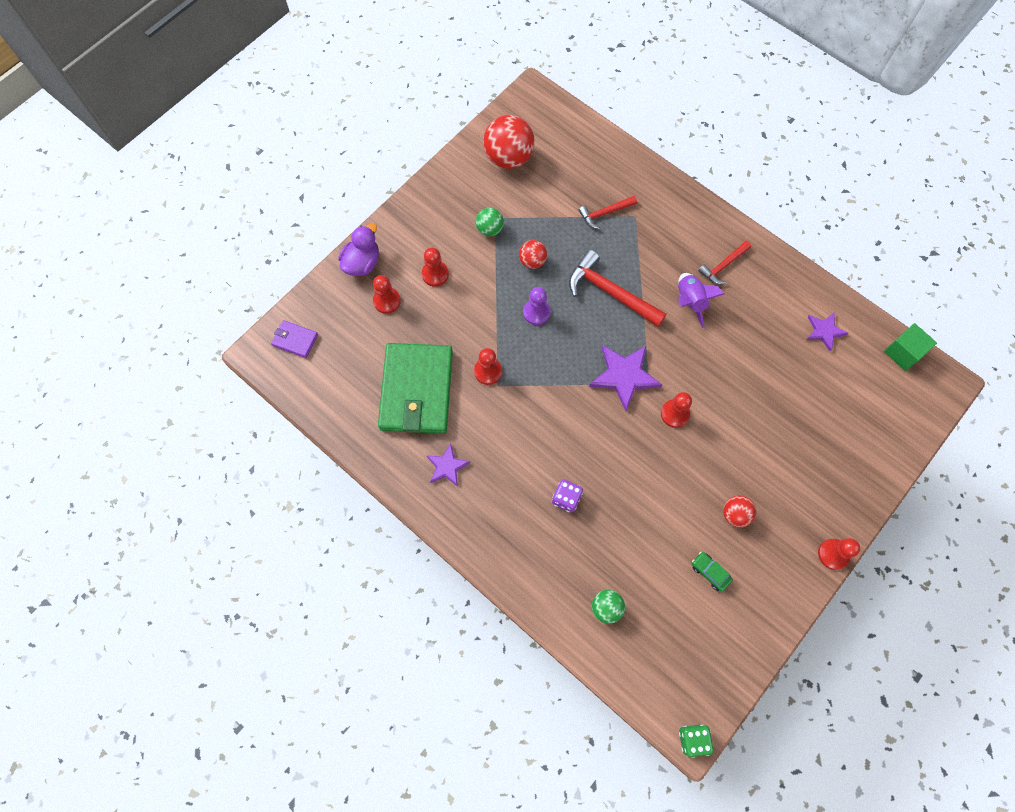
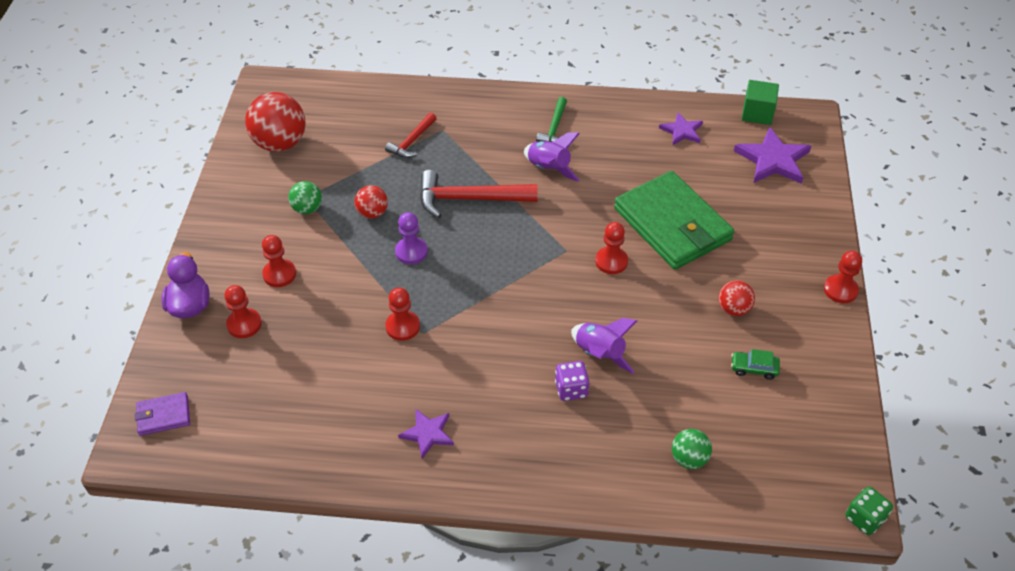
camera: 35 degrees left, 20 degrees down
green wallet [378,343,453,434] -> green wallet moved to [614,171,734,270]
purple star [589,345,662,411] -> purple star moved to [734,127,811,184]
red hammer [698,241,751,285] -> green hammer [536,97,567,142]
none -> purple rocket [571,318,637,374]

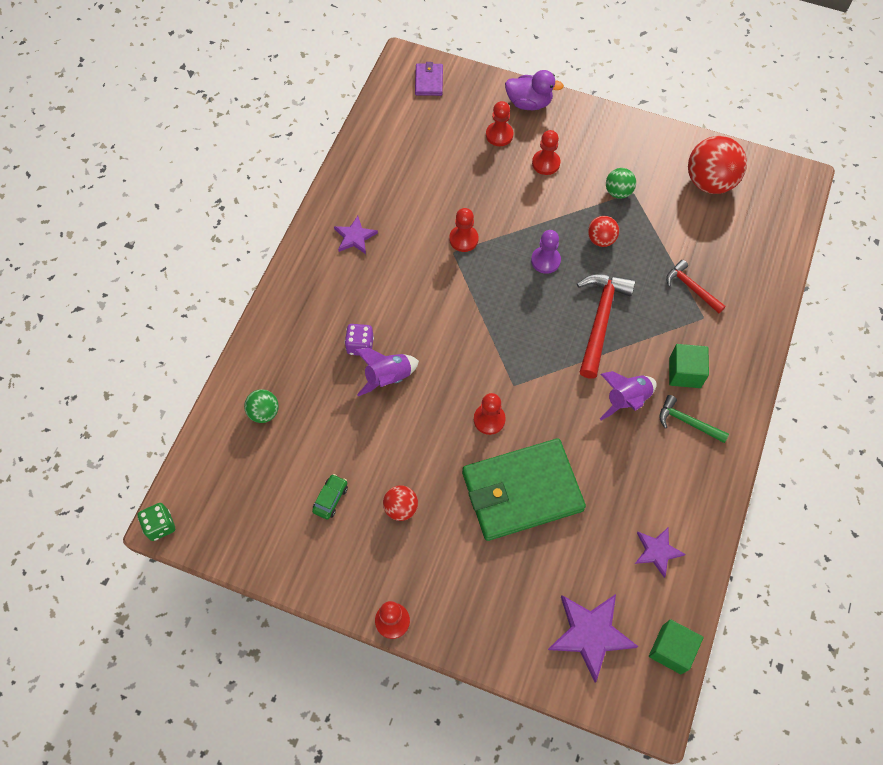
camera: 105 degrees right, 15 degrees up
none -> green cube [669,344,709,388]

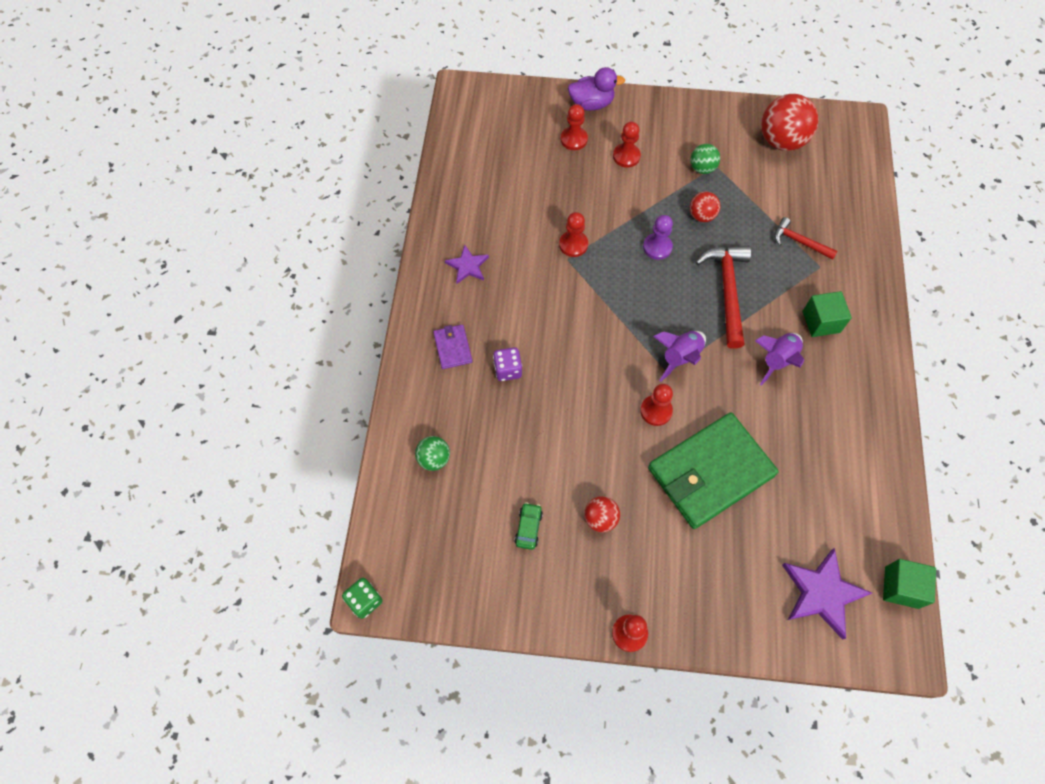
camera: 15 degrees left, 0 degrees up
purple rocket [355,348,419,396] -> purple rocket moved to [653,331,706,381]
purple wallet [415,62,443,96] -> purple wallet moved to [433,324,472,369]
purple star [635,527,686,578] -> none
green hammer [660,395,729,443] -> none

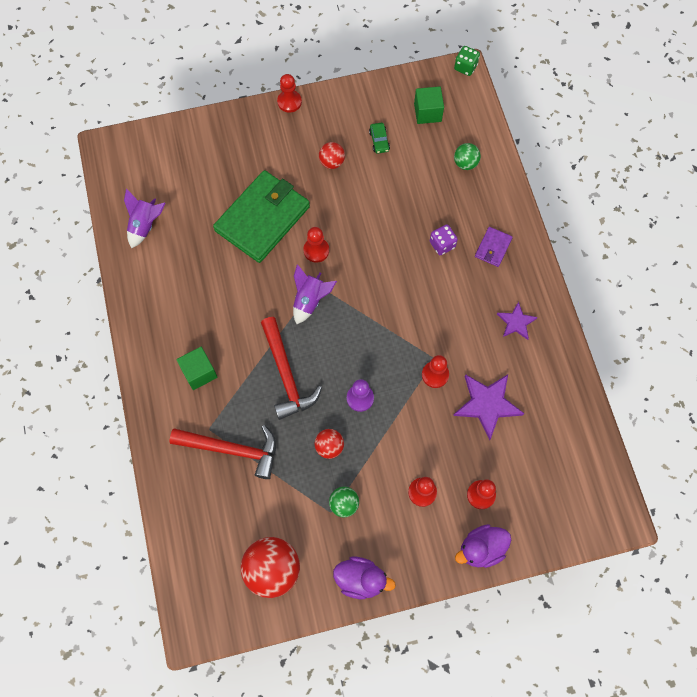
camera: 160 degrees right, 5 degrees up
purple wallet [433,324,472,369] -> purple wallet turned 60 degrees clockwise [475,227,513,267]
purple rocket [755,333,804,386] -> purple rocket moved to [124,189,165,248]
red hammer [774,217,838,260] -> red hammer [170,425,276,479], size x1.72
purple star [782,548,872,640] -> purple star moved to [453,374,525,440]
green cube [883,559,936,609] -> green cube moved to [414,86,444,124]
none -> purple duck [333,557,396,599]

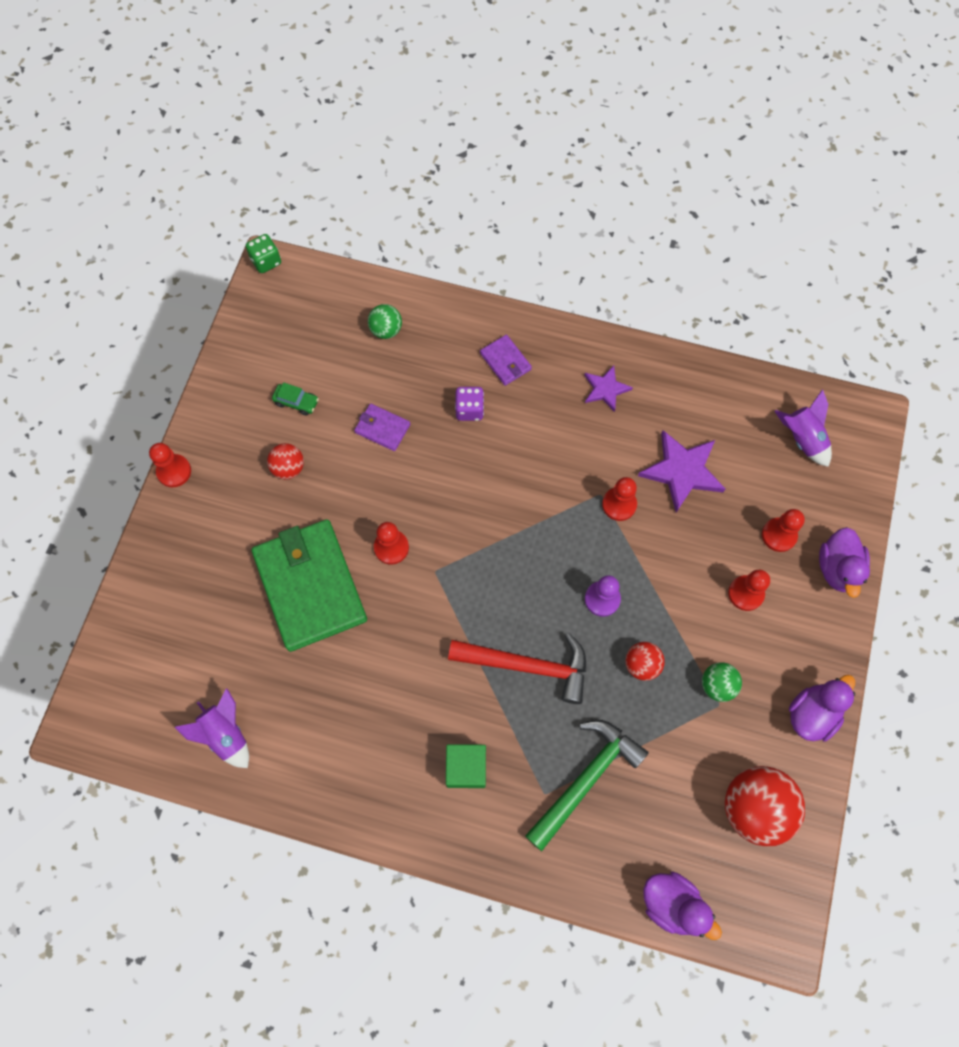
camera: 60 degrees left, 0 degrees up
red hammer [170,425,276,479] -> green hammer [525,720,649,851]
purple rocket [293,264,337,325] -> purple rocket moved to [775,389,832,467]
green cube [414,86,444,124] -> none
none -> purple wallet [354,404,410,451]
none -> purple duck [644,871,722,940]

